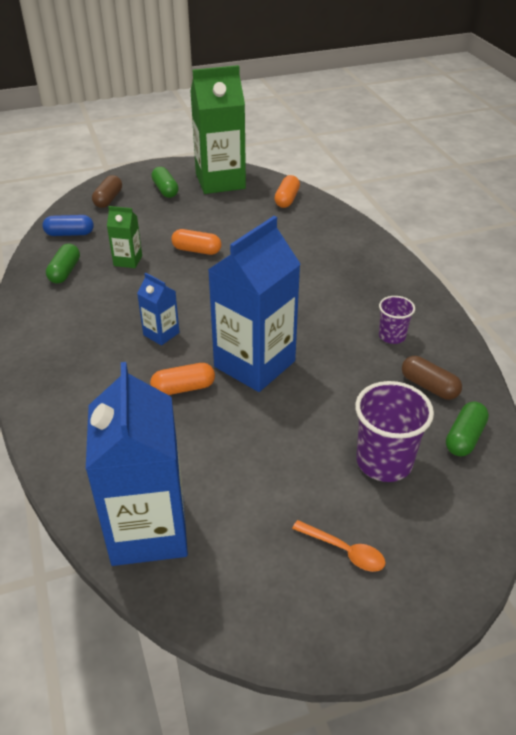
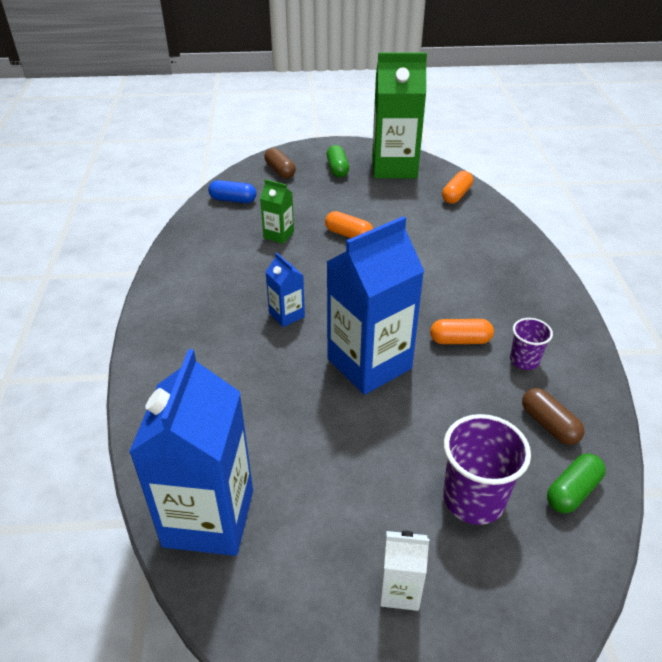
camera: 15 degrees right, 0 degrees up
green capsule [46,244,80,284] -> none
brown capsule [92,175,122,208] -> brown capsule turned 60 degrees counterclockwise [264,148,296,179]
orange capsule [150,363,215,395] -> orange capsule moved to [430,319,494,344]
orange spoon [292,520,386,572] -> white carton [380,531,429,611]

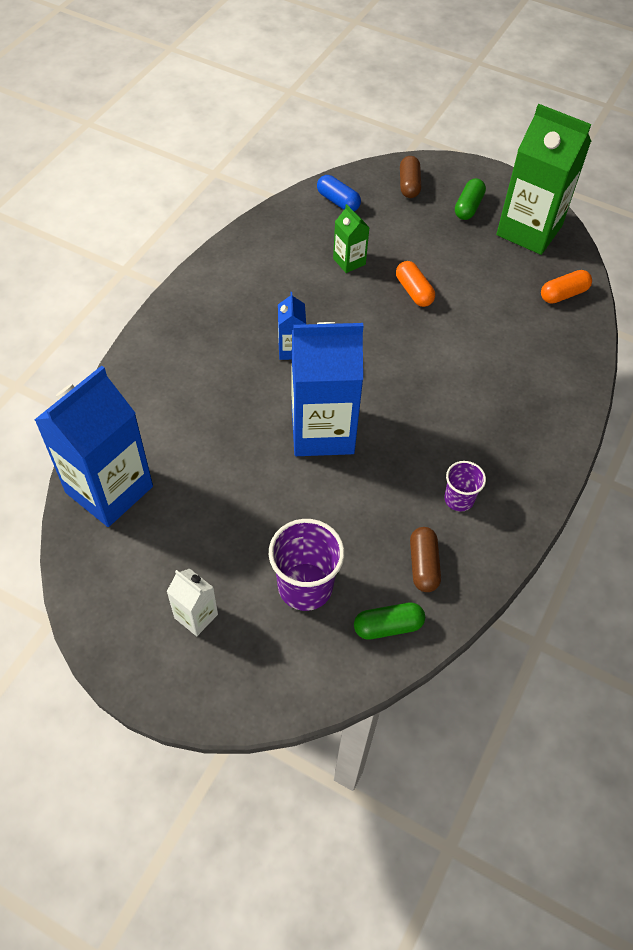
camera: 30 degrees right, 15 degrees up
orange capsule [430,319,494,344] -> none

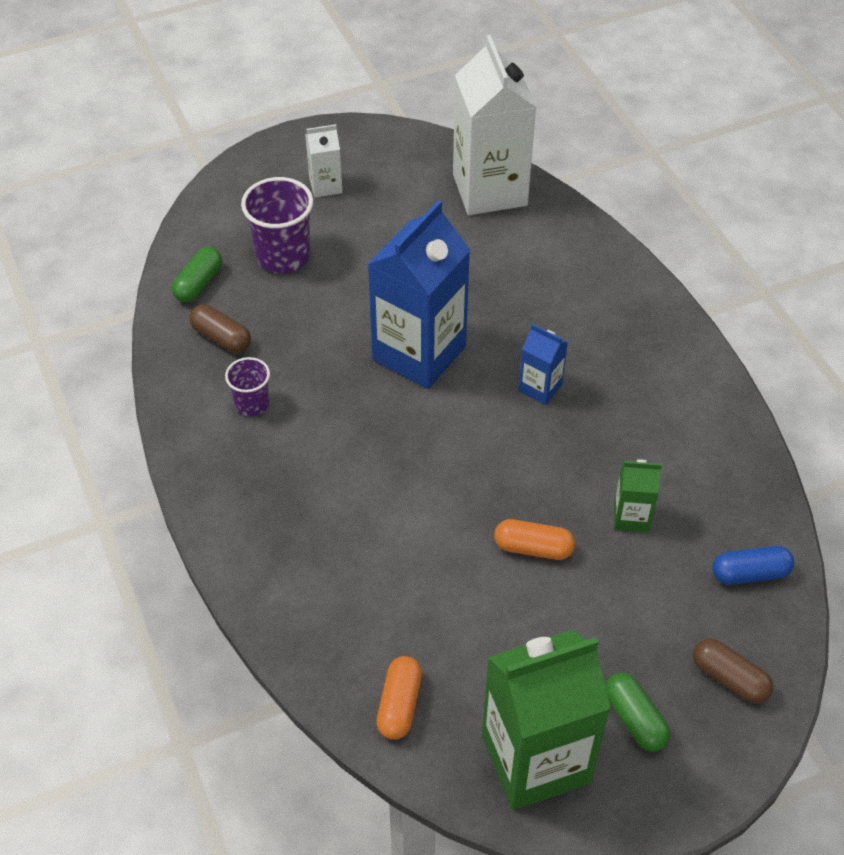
camera: 130 degrees right, 5 degrees down
blue carton [34,366,153,527] -> white carton [453,35,537,215]

